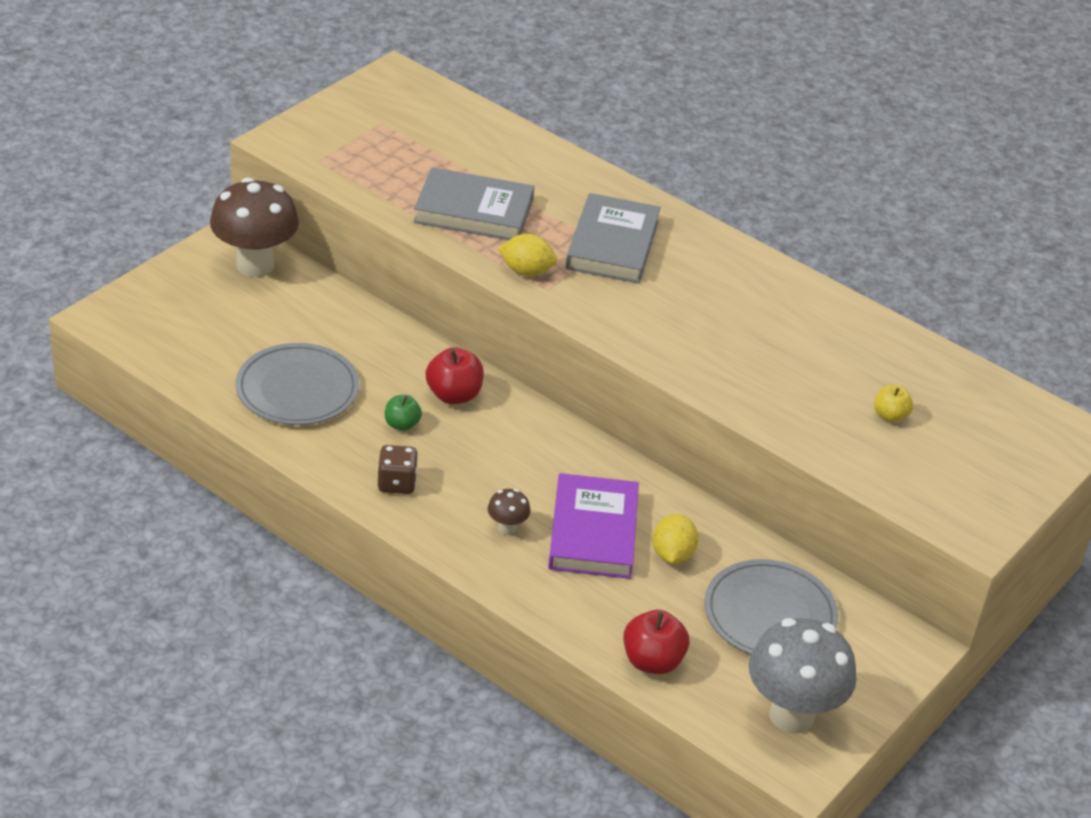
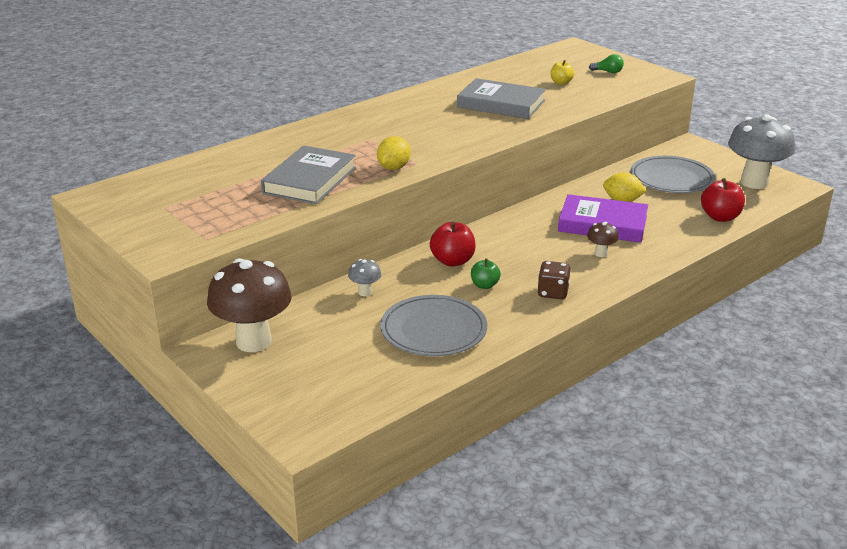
camera: 75 degrees left, 10 degrees down
grey book [566,193,661,283] -> grey book moved to [457,78,546,119]
none -> grey mushroom [348,259,381,296]
none -> green light bulb [589,54,624,73]

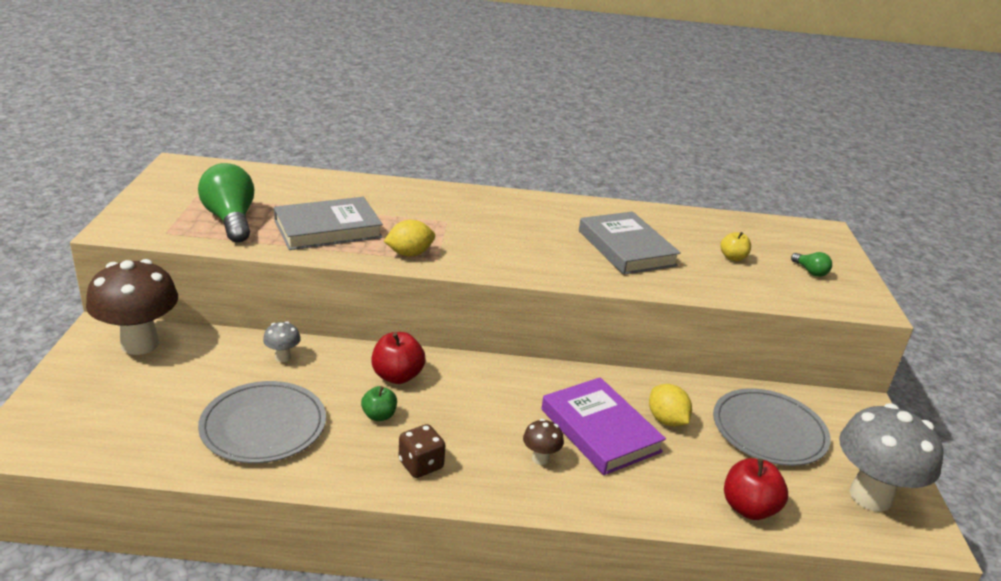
camera: 40 degrees right, 0 degrees up
none -> green light bulb [198,163,254,243]

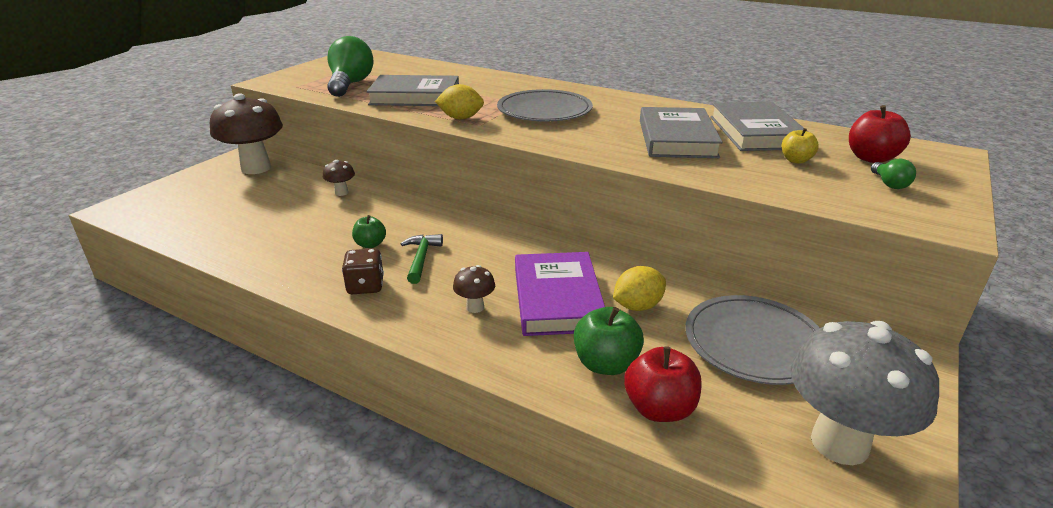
camera: 30 degrees right, 0 degrees up
grey plate [198,381,326,463] -> grey plate moved to [497,89,593,122]
grey mushroom [263,321,301,362] -> brown mushroom [323,160,355,196]
red apple [371,332,426,384] -> red apple moved to [849,105,911,163]
yellow lemon [649,384,692,427] -> yellow lemon turned 60 degrees clockwise [613,266,666,311]
none -> green hammer [401,234,443,284]
none -> green apple [574,307,644,375]
none -> grey book [710,102,807,151]

